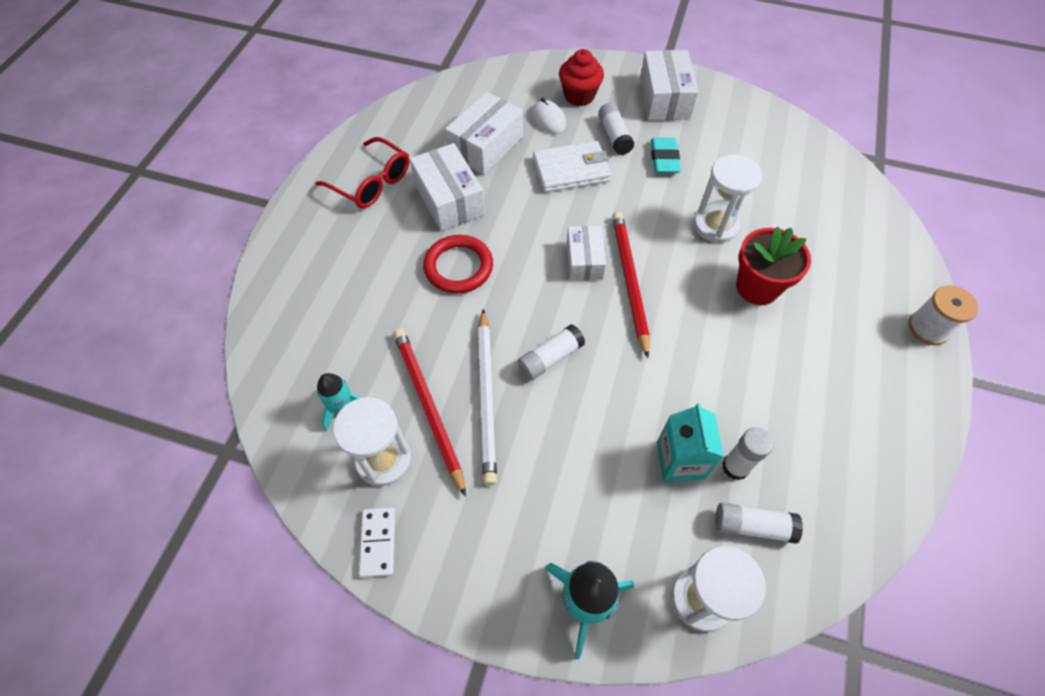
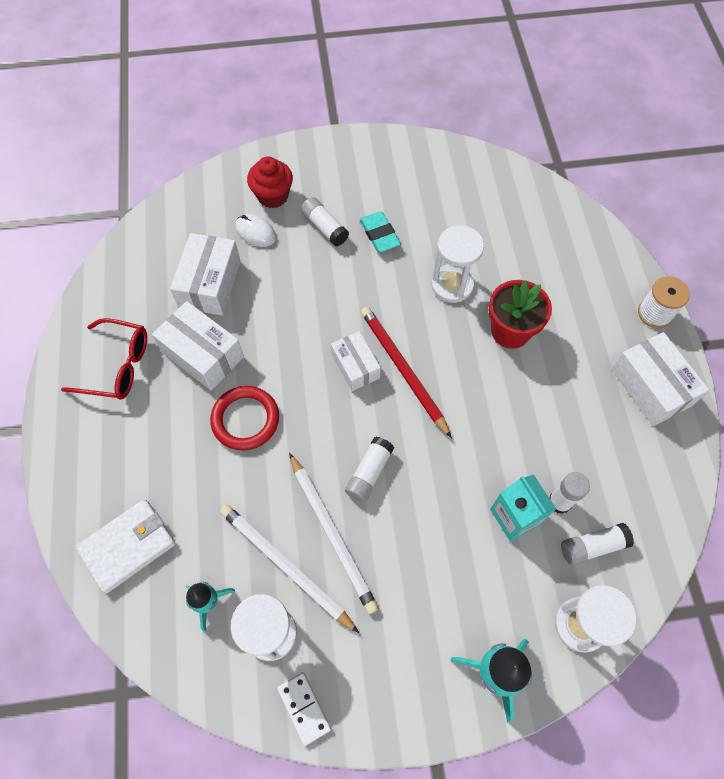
camera: 25 degrees left, 5 degrees up
red pencil [394,328,466,497] -> white pencil [220,505,359,633]
white wallet [533,141,611,193] -> white wallet moved to [76,499,176,594]
white box [640,50,699,121] -> white box moved to [611,332,709,426]

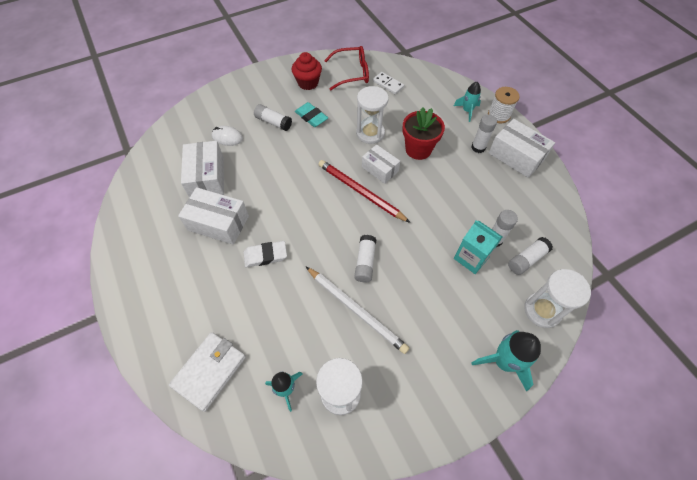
camera: 20 degrees left, 5 degrees down
red glasses [61,318,147,400] -> red glasses moved to [324,46,369,90]
red ring [210,386,279,451] -> white eraser [244,241,287,267]
white pencil [220,505,359,633] -> none
red cupcake [247,156,293,208] -> red cupcake moved to [292,52,322,90]
white domino [277,672,331,746] -> white domino moved to [373,72,404,94]
white box [331,331,381,391] -> white box moved to [362,144,400,184]
none -> turquoise rocket [454,82,481,122]
none -> white glue stick [471,114,497,153]

